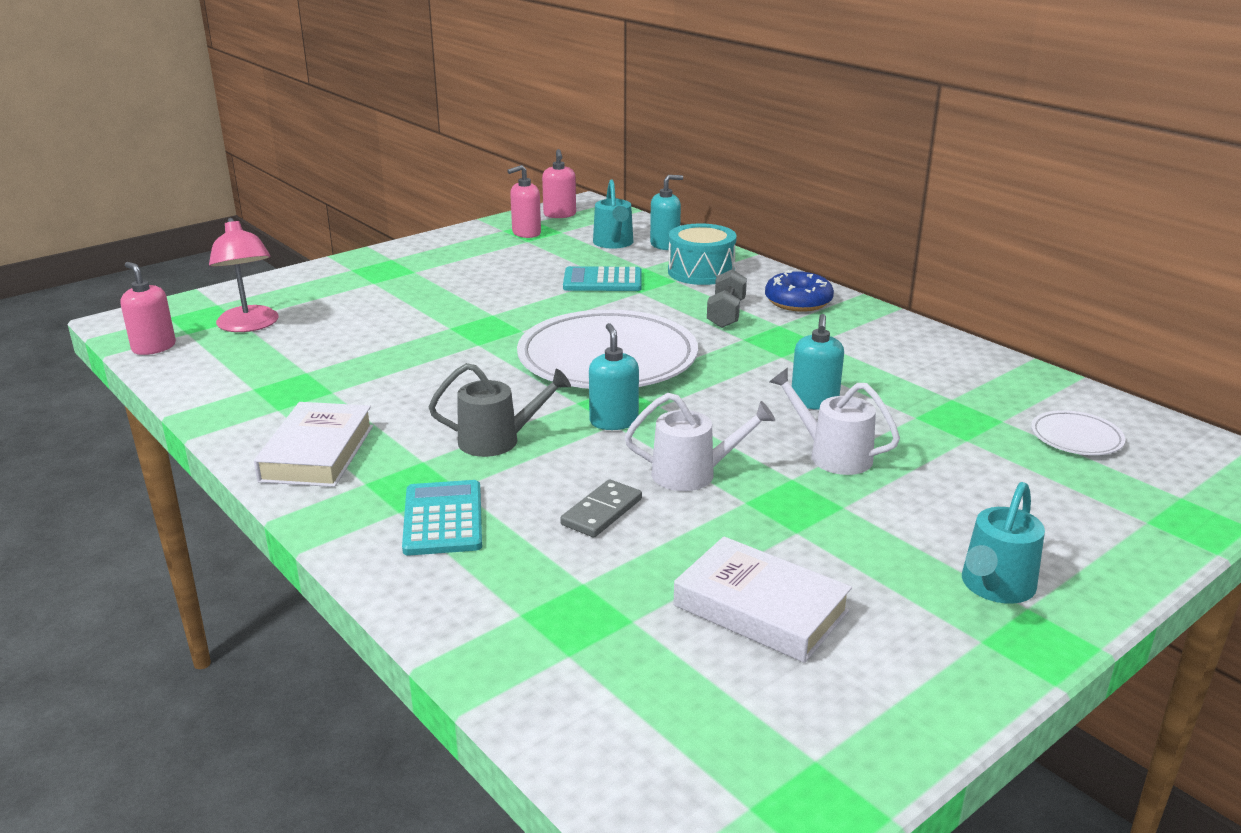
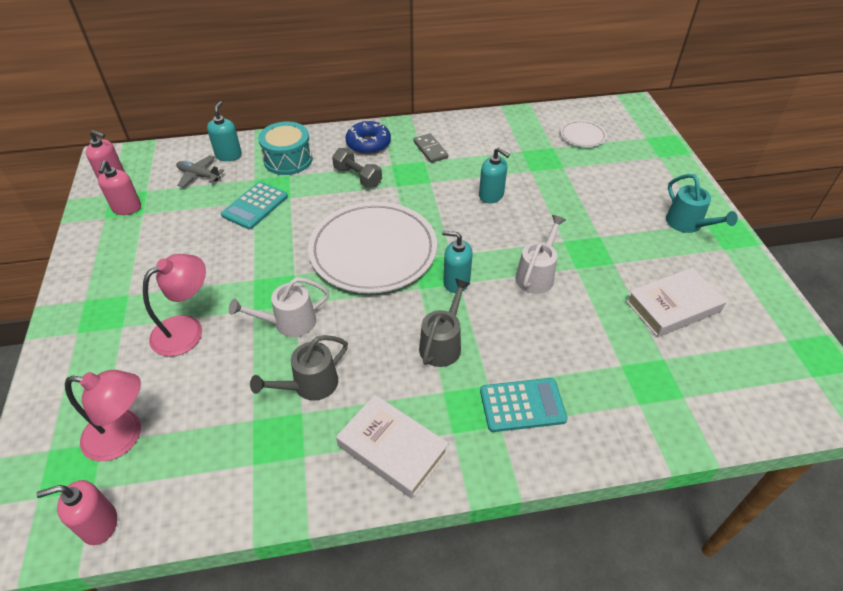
camera: 60 degrees left, 20 degrees up
turquoise calculator [402,480,482,556] -> turquoise calculator turned 150 degrees clockwise [480,378,568,432]
grey domino [560,479,642,537] -> grey domino moved to [413,133,448,163]
turquoise watering can [593,180,633,249] -> grey plane [176,155,224,187]
white watering can [770,368,900,475] -> white watering can moved to [229,277,329,337]
none -> pink lamp [143,254,206,357]
none -> grey watering can [250,335,348,401]

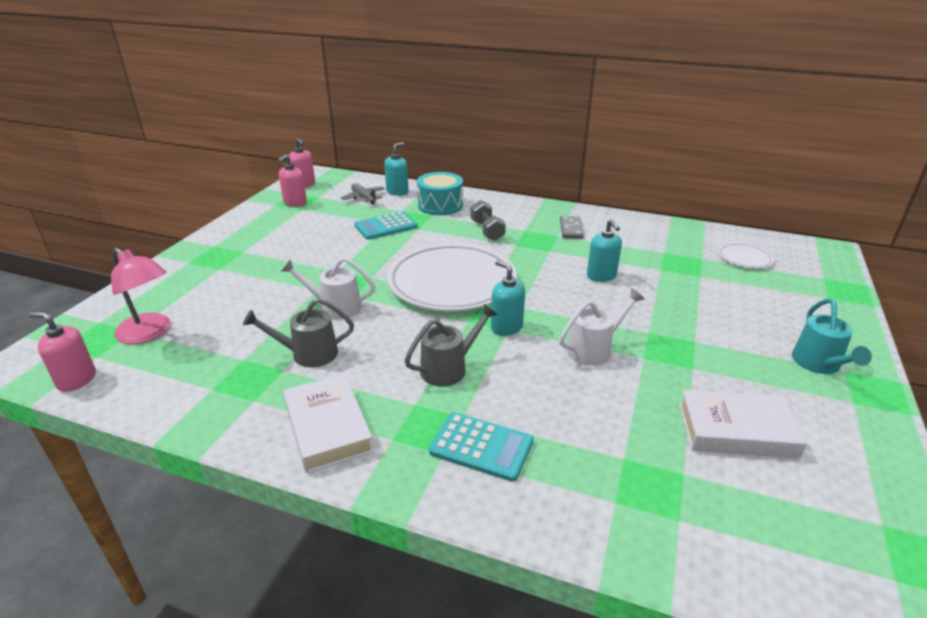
camera: 30 degrees right, 15 degrees down
pink lamp [143,254,206,357] -> none
blue donut [345,121,391,154] -> none

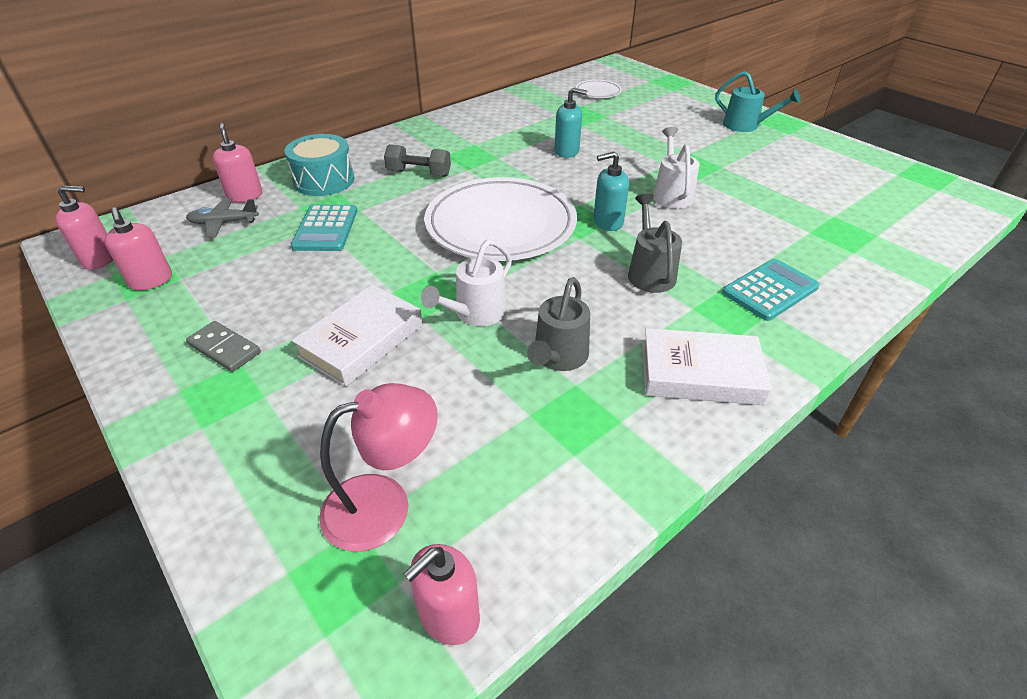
camera: 60 degrees left, 10 degrees up
turquoise soap dispenser [384,142,409,196] -> pink soap dispenser [212,123,262,202]
grey domino [560,216,584,239] -> grey domino moved to [186,321,261,372]
white book [679,390,807,458] -> white book moved to [291,285,423,387]

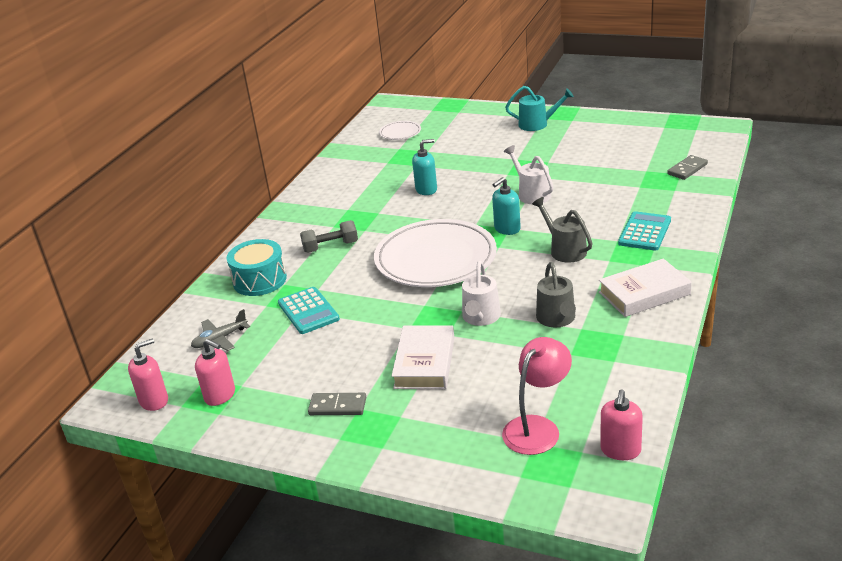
camera: 25 degrees left, 10 degrees down
pink soap dispenser [212,123,262,202] -> none
none -> grey domino [667,155,708,180]

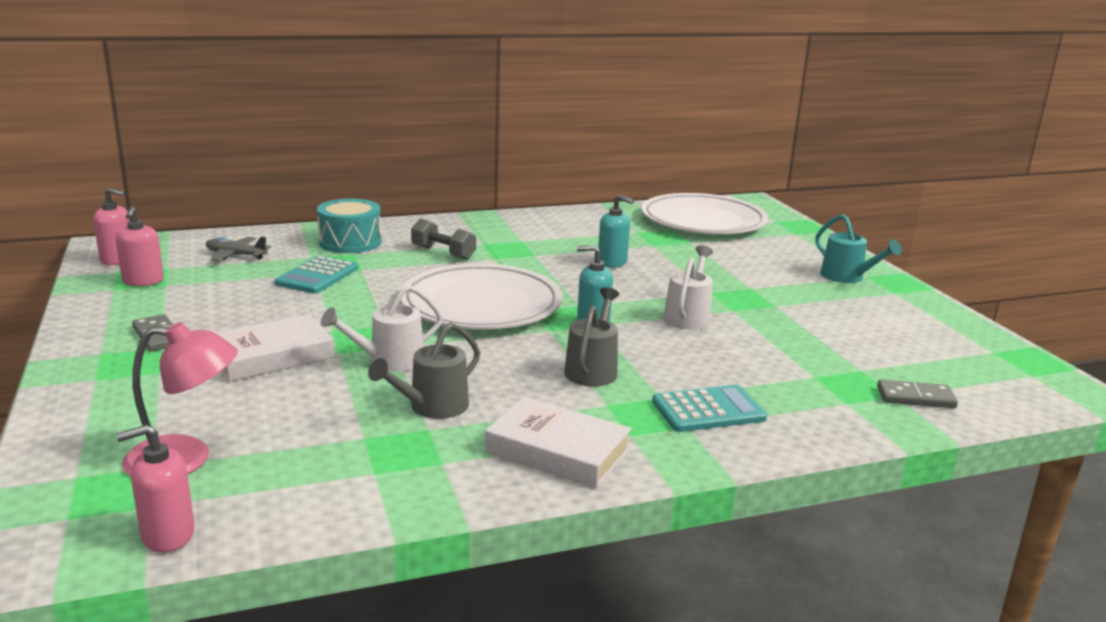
camera: 45 degrees right, 10 degrees down
white plate [379,121,421,140] -> white plate [641,193,768,234], size x2.32

